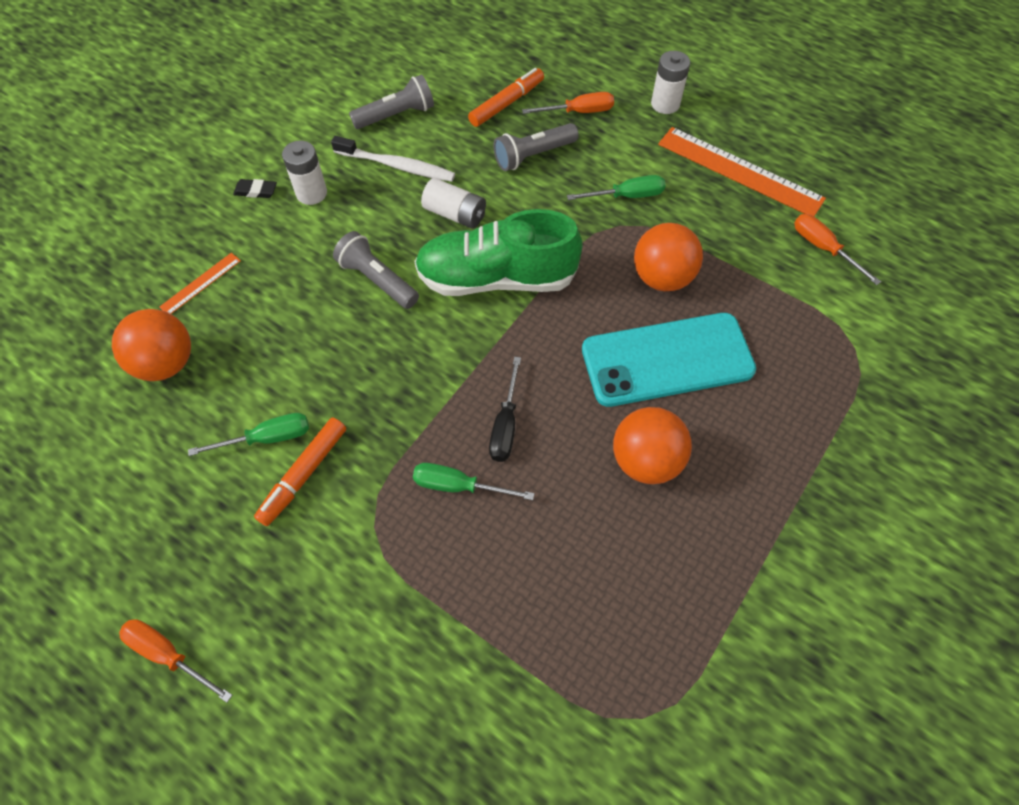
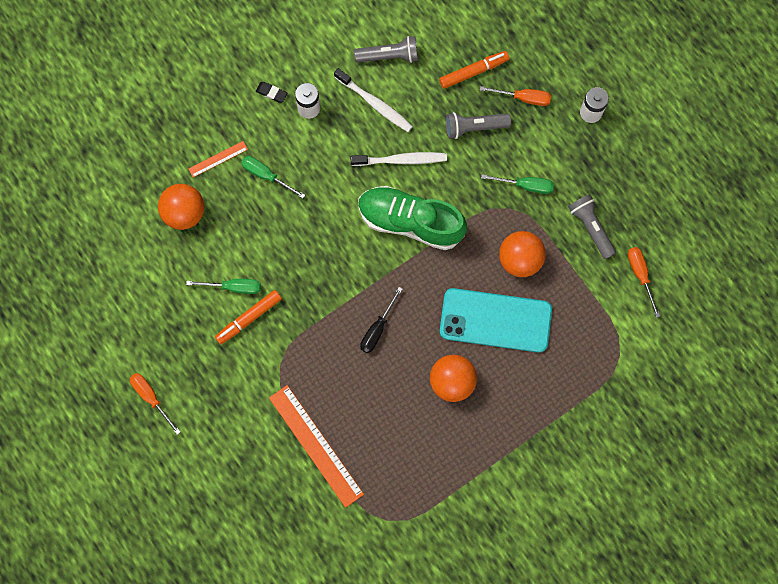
camera: 20 degrees right, 15 degrees up
grey flashlight [333,231,419,309] -> grey flashlight moved to [568,194,616,259]
green screwdriver [413,463,534,500] -> green screwdriver moved to [241,156,305,198]
white battery [421,178,486,229] -> white toothbrush [350,152,447,166]
orange ruler [658,127,826,216] -> orange ruler moved to [269,385,364,508]

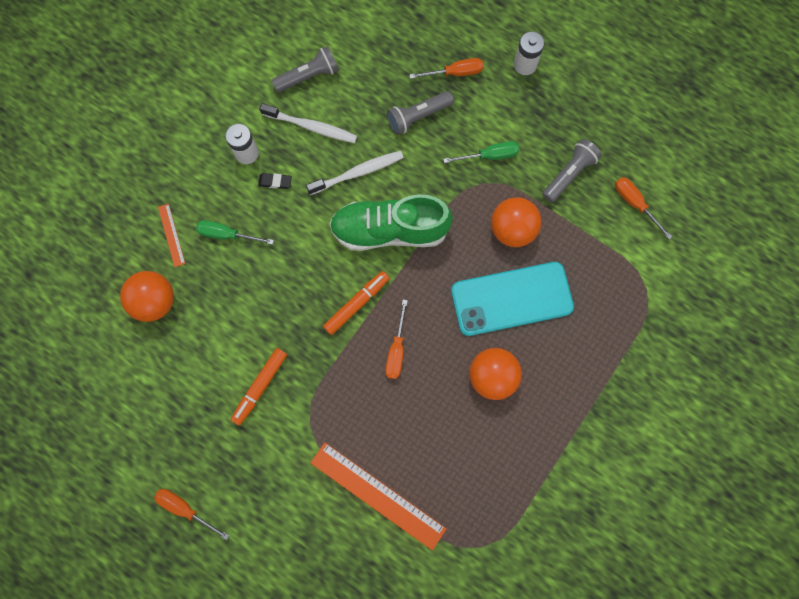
camera: 20 degrees left, 0 degrees up
green screwdriver [186,279,260,294] -> none
orange ruler [189,141,248,177] -> orange ruler turned 60 degrees counterclockwise [158,204,185,267]
black eraser [256,82,287,103] -> black eraser moved to [258,173,292,189]
black screwdriver [360,287,403,353] -> orange screwdriver [386,299,408,379]
orange marker [439,51,509,89] -> orange marker moved to [323,271,390,335]
grey flashlight [568,194,616,259] -> grey flashlight turned 90 degrees clockwise [542,139,602,203]

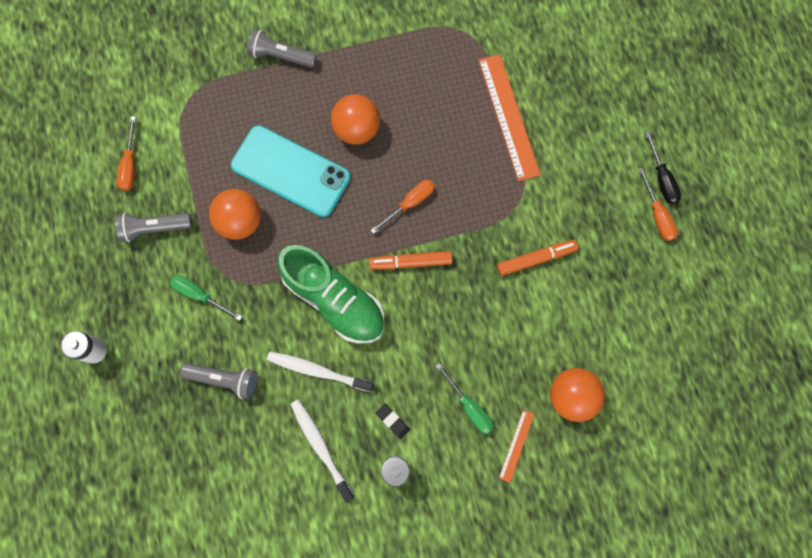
camera: 140 degrees left, 0 degrees up
grey flashlight [272,46,339,92] -> grey flashlight moved to [247,29,317,68]
orange screwdriver [409,58,483,79] -> none
none -> black screwdriver [645,131,681,204]

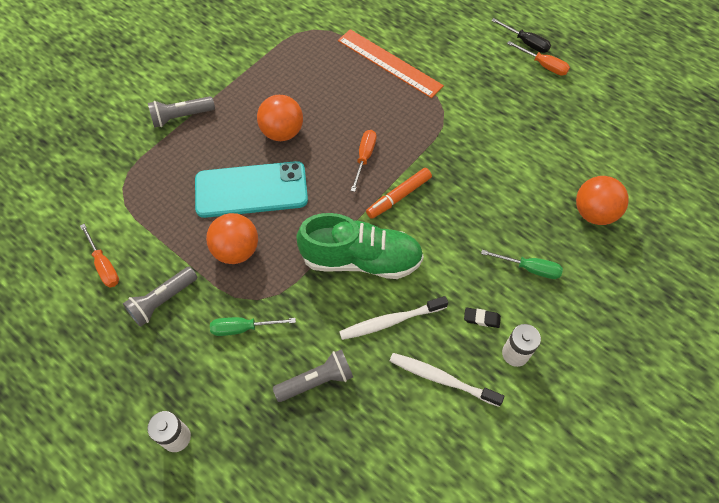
camera: 35 degrees left, 15 degrees down
orange marker [497,240,578,276] -> none
orange ruler [499,410,534,483] -> none

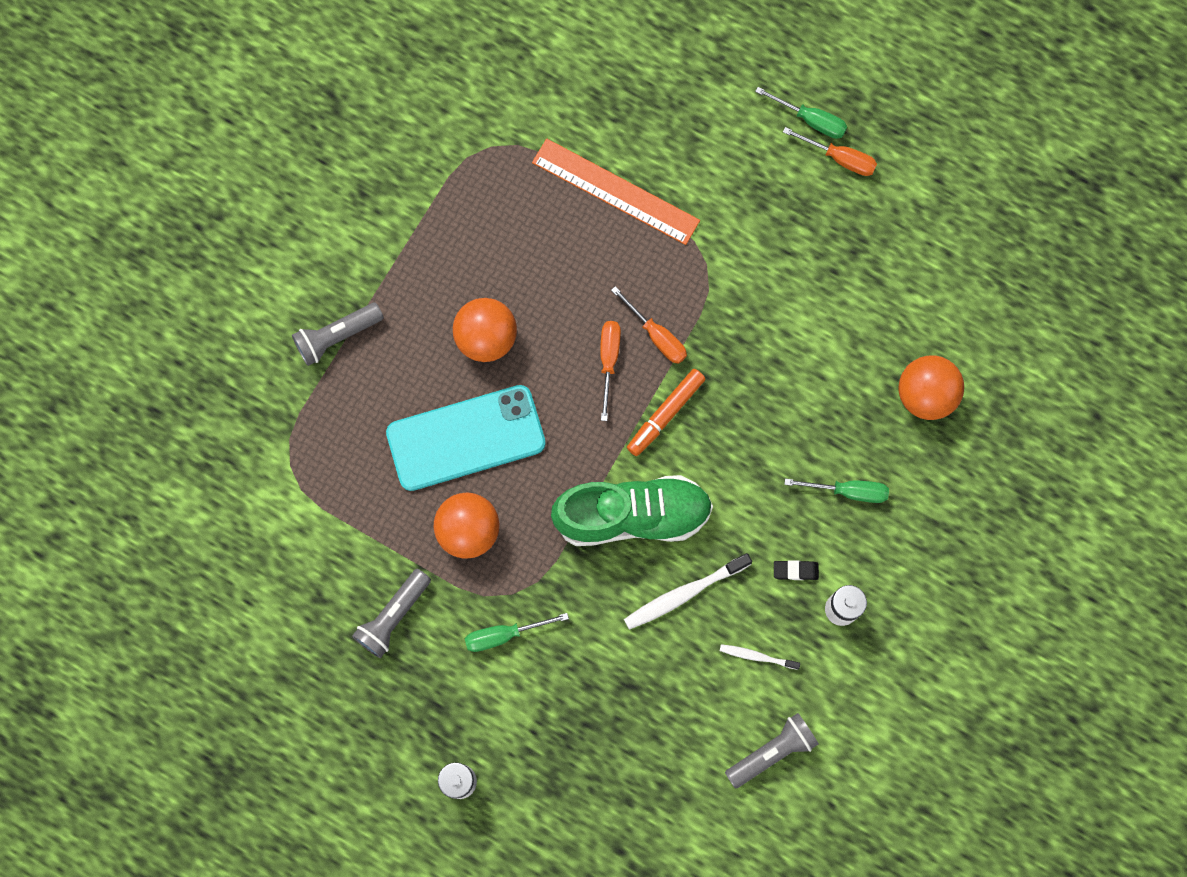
camera: 10 degrees left, 15 degrees up
orange screwdriver [80,224,119,287] -> orange screwdriver moved to [611,286,687,364]
grey flashlight [273,349,353,402] -> grey flashlight moved to [725,713,819,789]
white toothbrush [390,353,504,407] -> white toothbrush [720,644,800,670], size x0.57
black screwdriver [491,18,551,53] -> green screwdriver [755,87,847,139]

